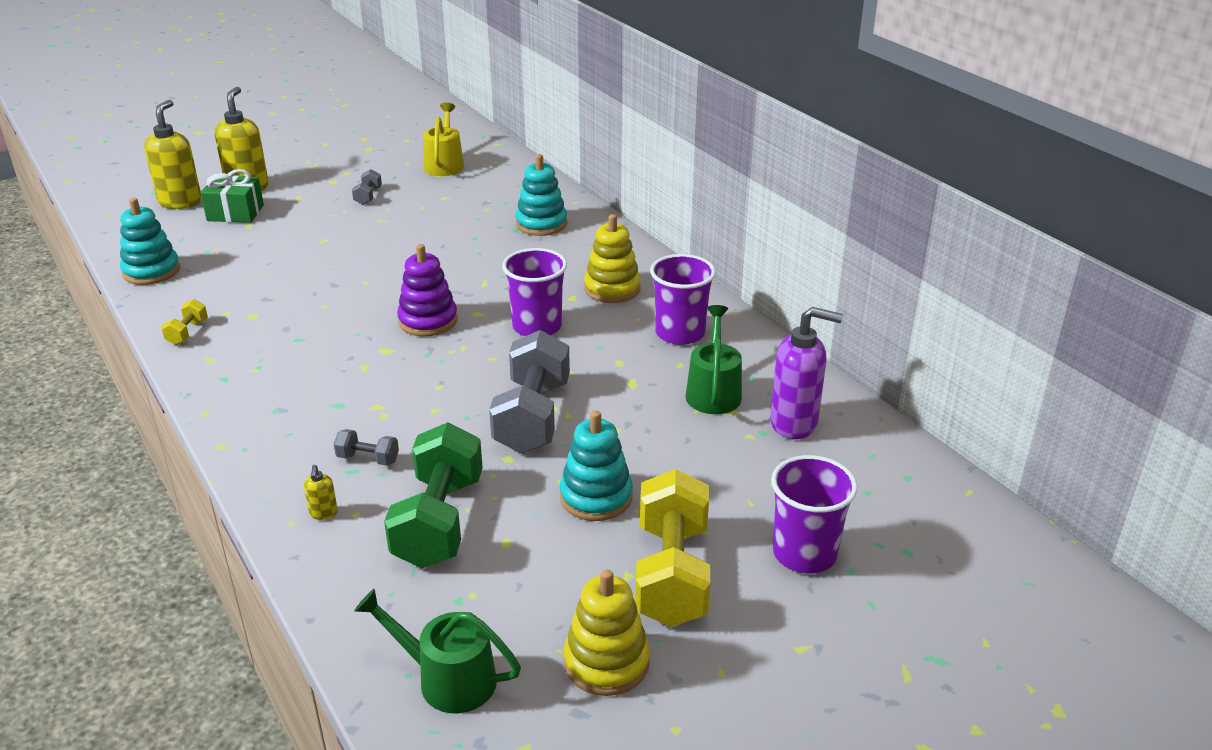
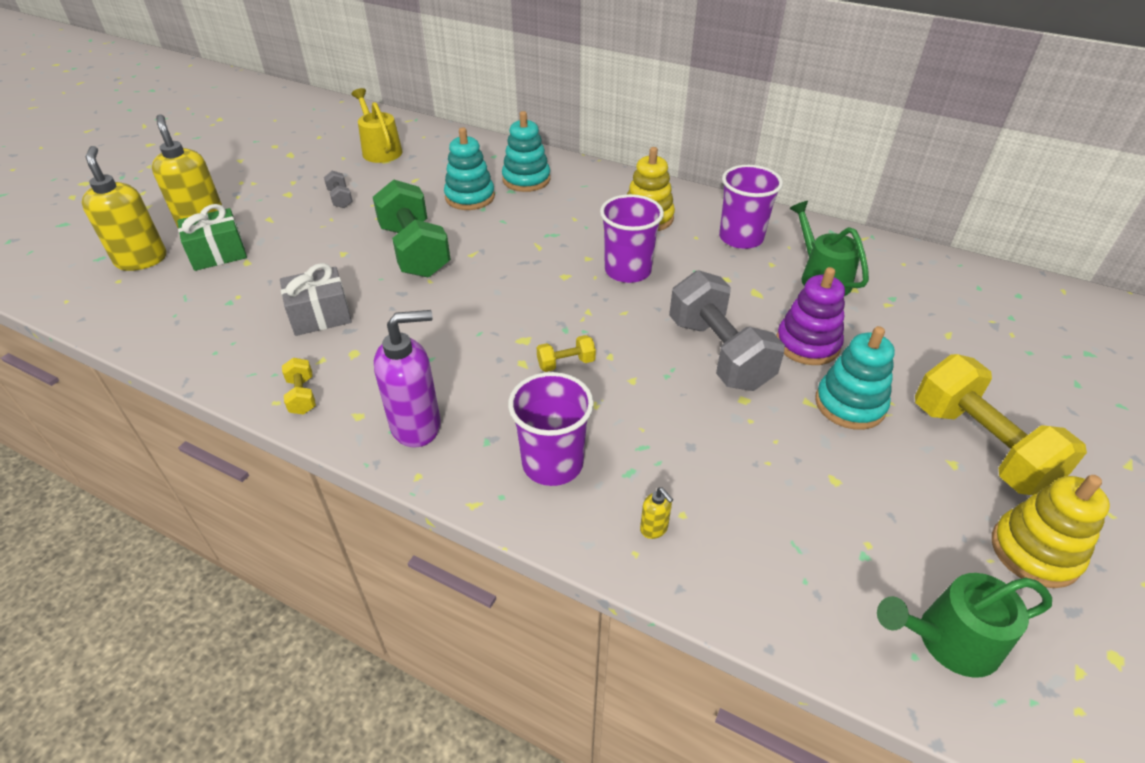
camera: 30 degrees left, 10 degrees up
turquoise stacking toy [120,198,180,285] -> turquoise stacking toy moved to [444,127,495,210]
grey dumbbell [334,429,399,466] -> none
green dumbbell [384,422,483,568] -> green dumbbell moved to [373,180,451,278]
purple stacking toy [397,244,458,336] -> purple stacking toy moved to [776,267,845,365]
purple soap dispenser [770,307,843,439] -> purple soap dispenser moved to [374,310,441,448]
purple cup [771,455,858,574] -> purple cup moved to [508,372,594,486]
none -> grey gift [280,263,352,336]
none -> yellow dumbbell [537,335,596,372]

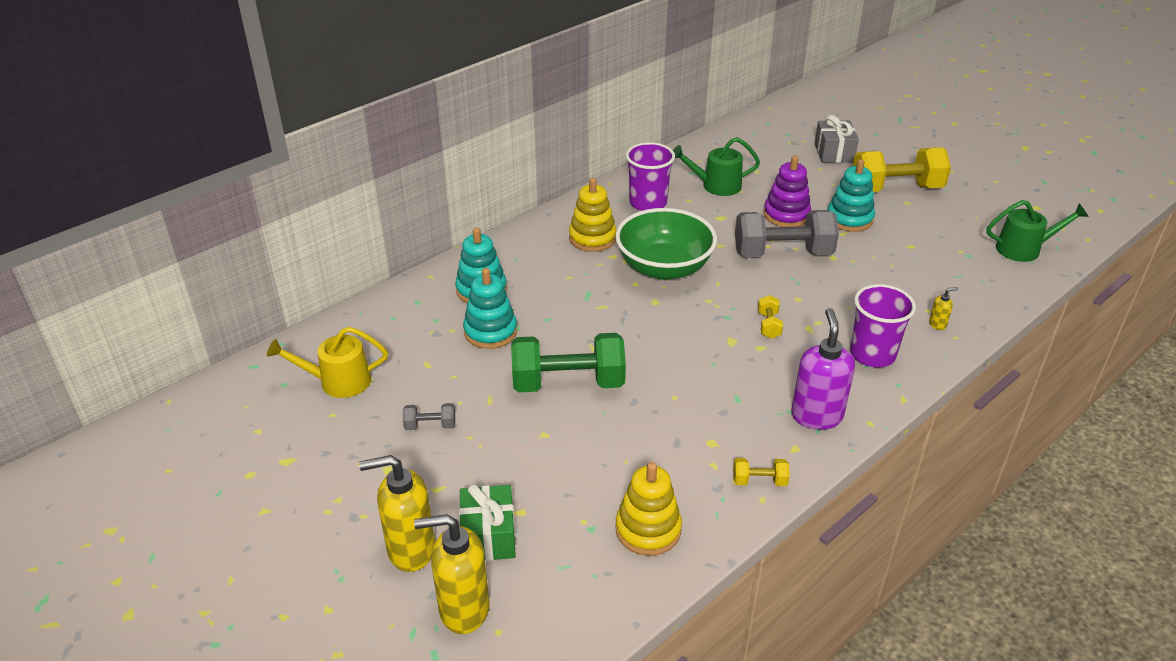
camera: 70 degrees left, 5 degrees down
grey gift [280,263,352,336] -> grey gift moved to [814,115,859,163]
purple cup [600,194,664,283] -> green bowl [615,208,717,280]
green watering can [877,573,1052,678] -> green watering can turned 105 degrees counterclockwise [986,200,1089,262]
yellow stacking toy [992,475,1110,588] -> yellow stacking toy moved to [615,462,682,556]

